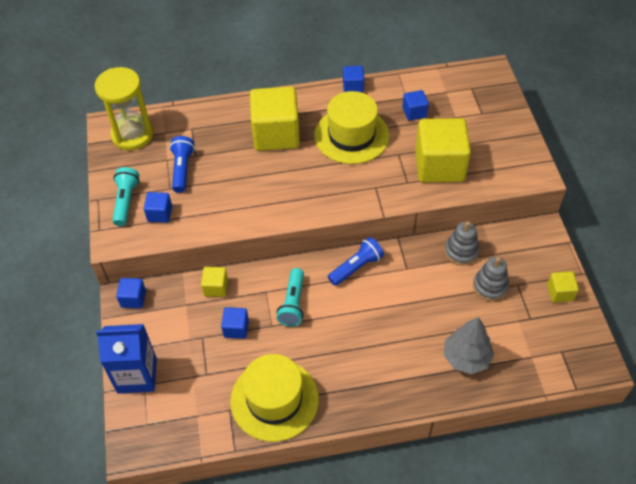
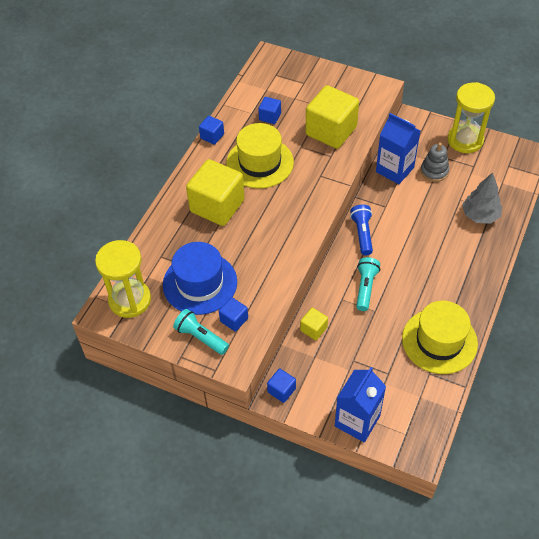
camera: 55 degrees left, 0 degrees up
blue flashlight [169,136,195,193] -> blue hat [163,242,237,315]
blue cube [221,307,249,339] -> none
turquoise flashlight [277,268,304,327] -> turquoise flashlight turned 120 degrees counterclockwise [356,257,380,311]
grey stacking toy [445,221,479,266] -> blue carton [376,113,421,184]
yellow cube [547,271,579,303] -> yellow hourglass [447,82,495,153]

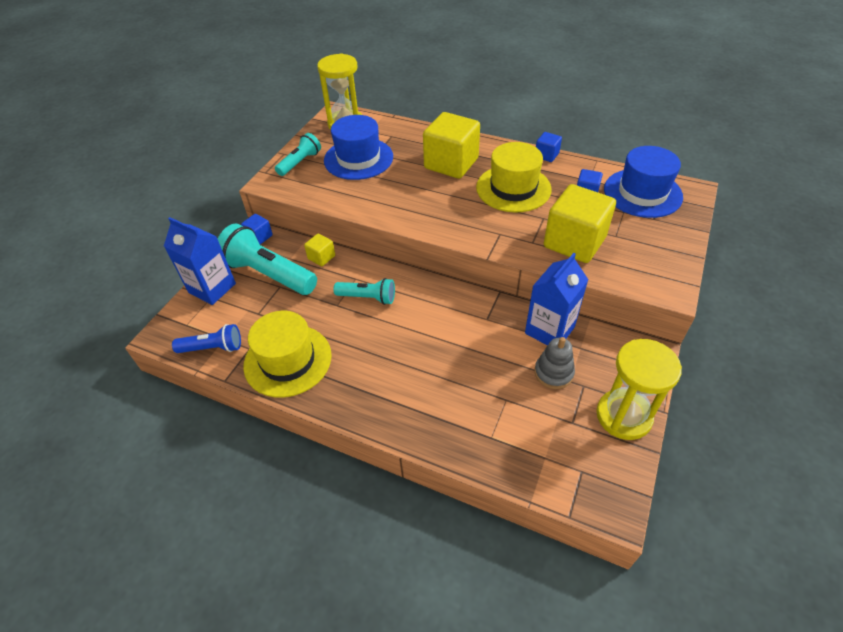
camera: 90 degrees right, 5 degrees down
blue cube [219,297,248,332] -> none
blue flashlight [350,204,373,255] -> blue flashlight moved to [172,324,241,353]
grey tree [462,173,502,224] -> none
none -> turquoise flashlight [218,223,317,295]
none -> blue hat [604,146,683,218]

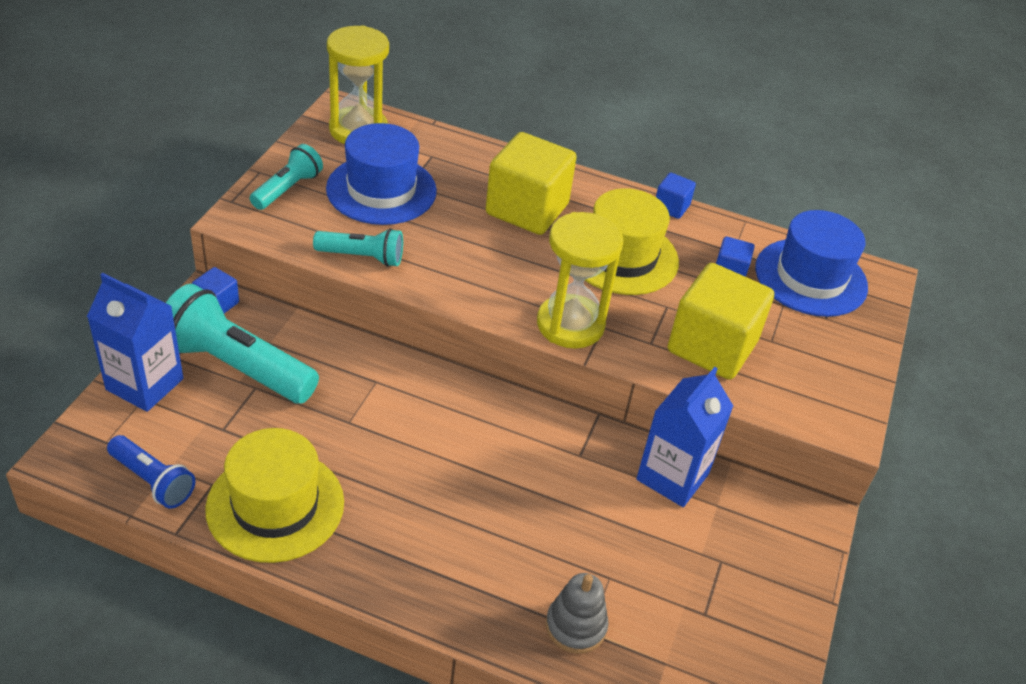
camera: 10 degrees left, 5 degrees down
blue flashlight [172,324,241,353] -> blue flashlight turned 45 degrees clockwise [107,435,195,509]
yellow cube [304,234,335,266] -> none
turquoise flashlight [333,278,395,305] -> turquoise flashlight moved to [313,228,403,267]
grey stacking toy [534,337,575,389] -> grey stacking toy moved to [546,573,608,654]
yellow hourglass [596,339,682,440] -> yellow hourglass moved to [537,212,623,349]

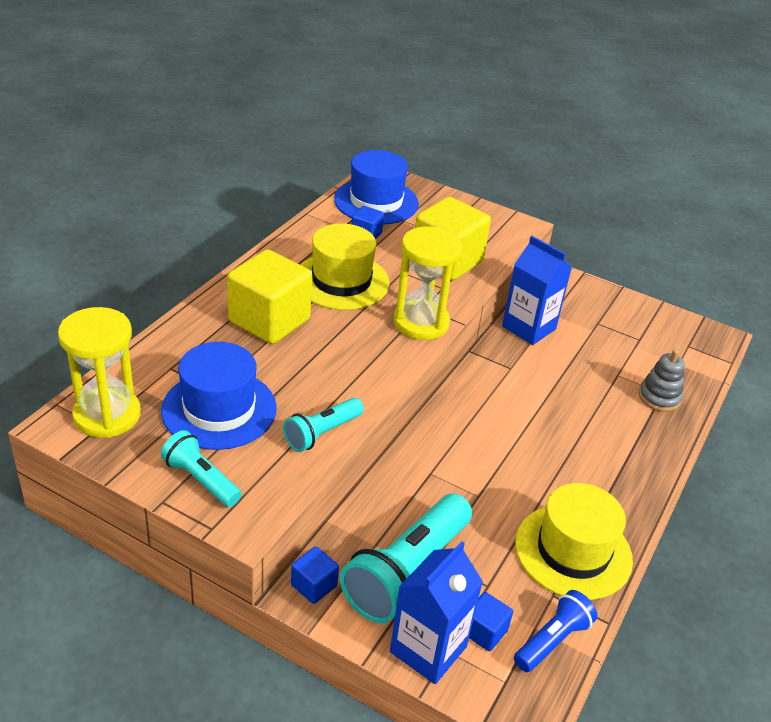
camera: 80 degrees left, 5 degrees down
turquoise flashlight [313,228,403,267] -> turquoise flashlight turned 150 degrees counterclockwise [283,398,364,452]
blue cube [656,172,696,219] -> blue cube moved to [469,592,513,651]

